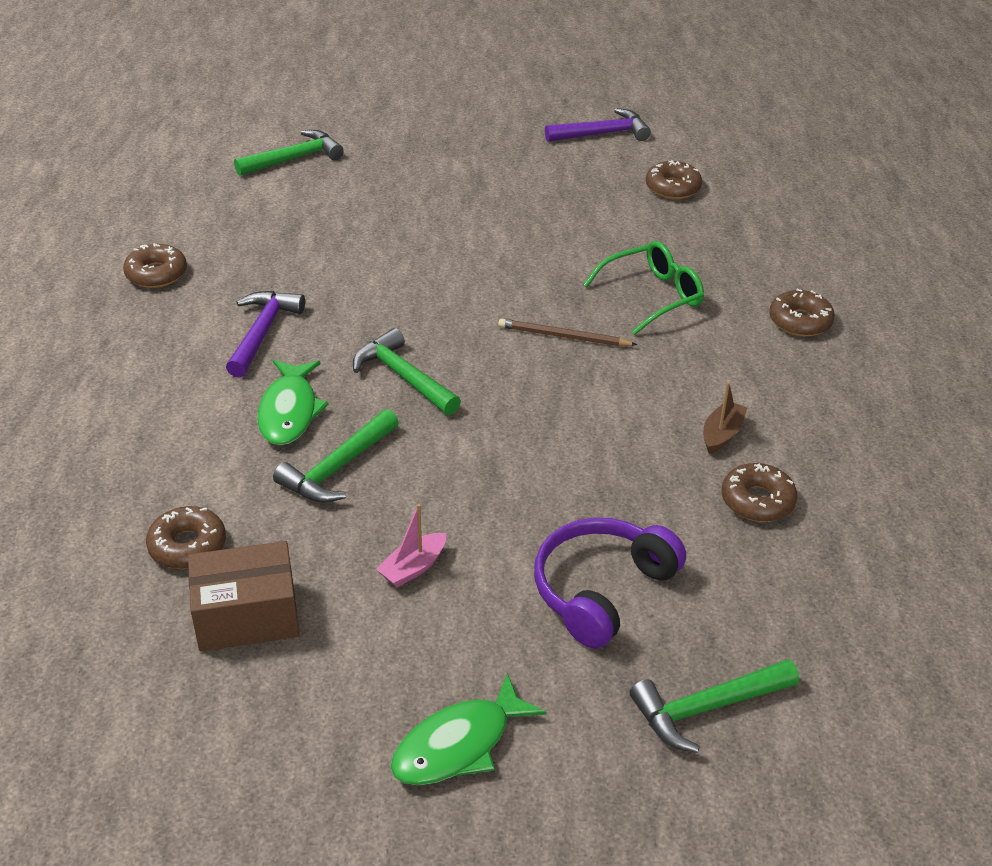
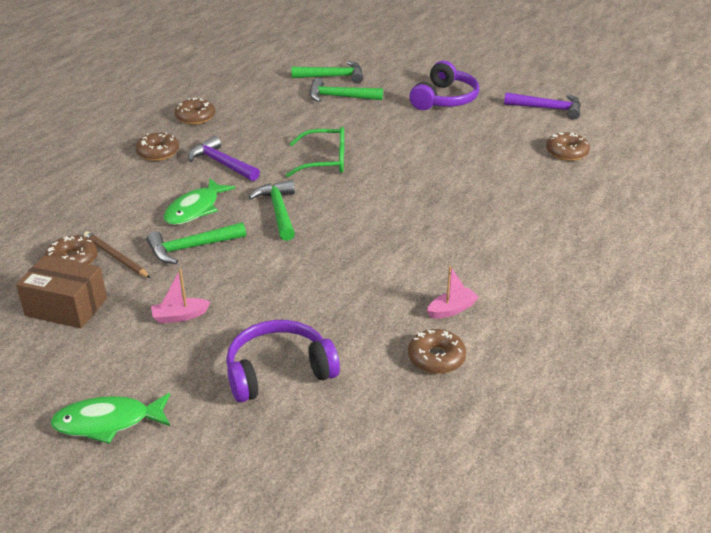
camera: 30 degrees right, 5 degrees down
purple hammer [226,291,305,378] -> purple hammer turned 90 degrees counterclockwise [188,136,260,181]
brown pencil [498,318,637,346] -> brown pencil moved to [84,231,150,278]
green glasses [583,241,704,335] -> green glasses moved to [286,127,344,177]
green hammer [630,659,799,753] -> green hammer moved to [309,78,383,102]
brown boat [703,382,747,454] -> pink boat [427,266,479,319]
brown donut [769,289,835,337] -> brown donut moved to [135,132,179,161]
none -> purple headphones [409,61,479,110]

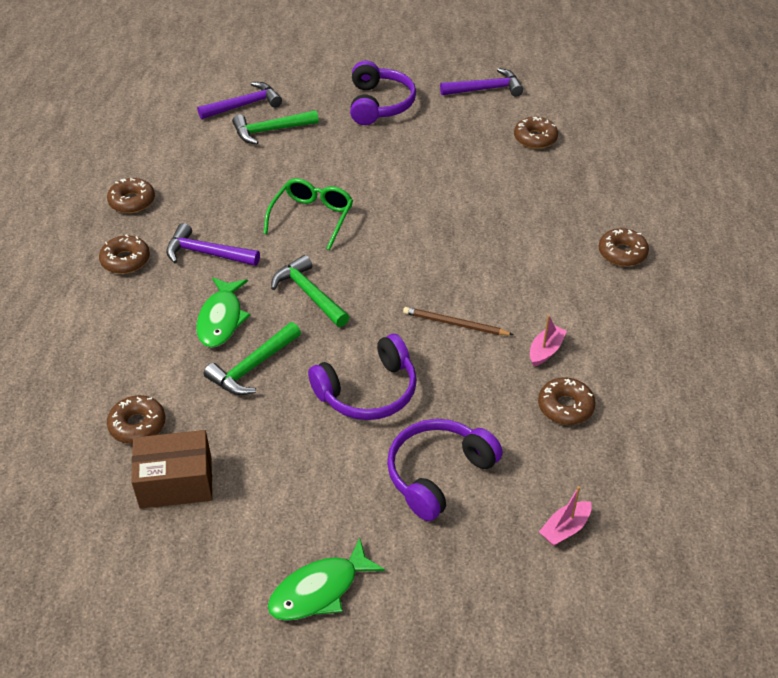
camera: 25 degrees left, 10 degrees up
brown pencil [84,231,150,278] -> brown pencil moved to [403,307,514,335]
pink boat [151,269,210,323] -> pink boat moved to [539,486,592,546]
green glasses [286,127,344,177] -> green glasses turned 45 degrees counterclockwise [263,178,353,250]
green hammer [291,61,363,83] -> purple hammer [197,82,282,119]
none -> purple headphones [308,334,417,420]
none -> brown donut [599,228,649,266]

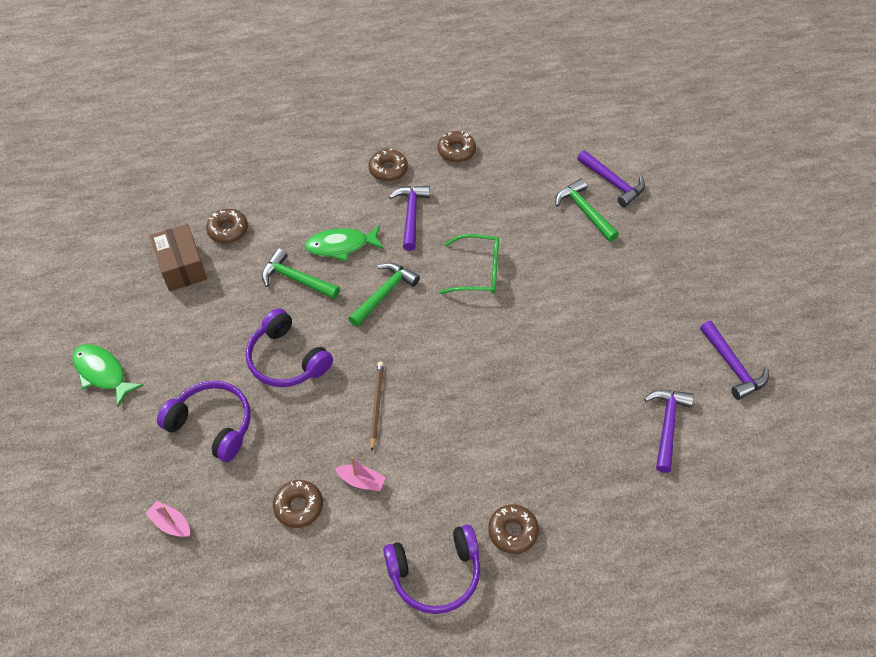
camera: 75 degrees right, 10 degrees up
purple headphones [350,60,416,125] -> purple headphones moved to [383,525,481,614]
brown donut [514,117,558,149] -> purple hammer [644,390,694,473]

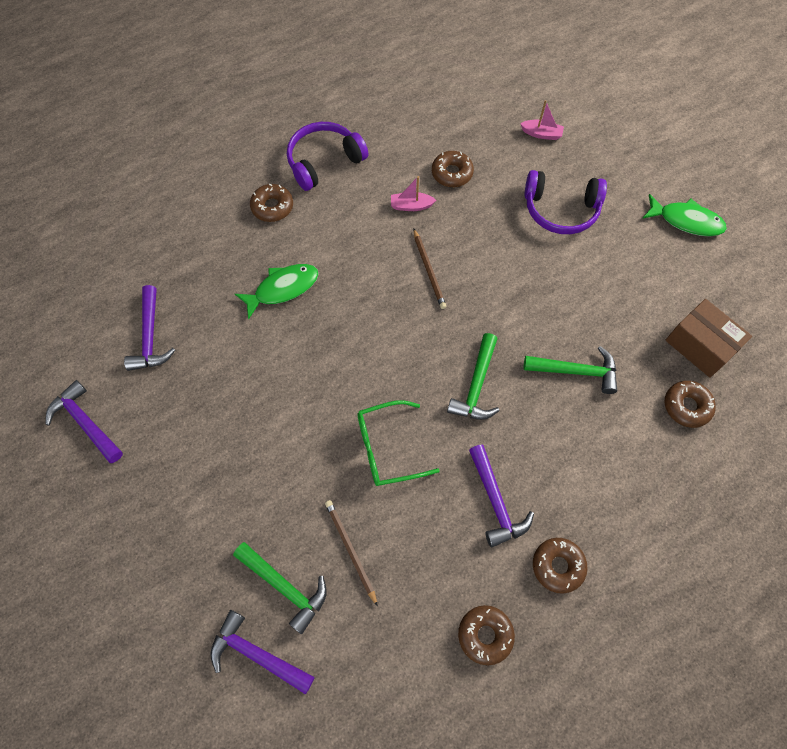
camera: 160 degrees right, 10 degrees up
purple headphones [246,308,333,387] -> none
green fish [305,225,384,261] -> green fish moved to [235,264,318,319]
none -> brown pencil [325,500,378,607]

